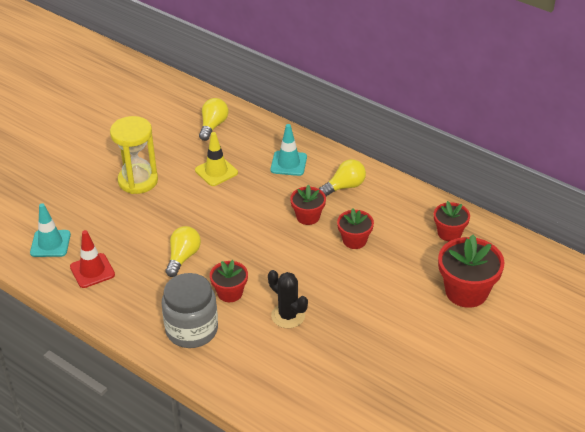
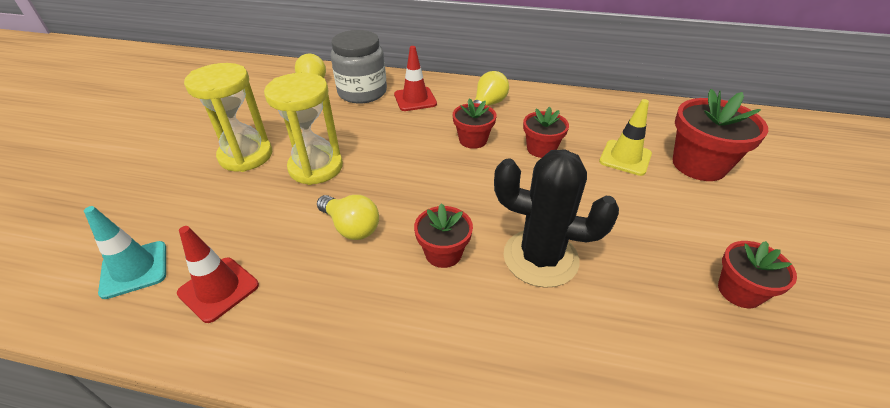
camera: 25 degrees left, 0 degrees up
grey jar [162,273,218,348] -> grey jar moved to [331,30,387,103]
yellow light bulb [166,226,201,277] -> yellow light bulb turned 135 degrees clockwise [317,195,379,240]
yellow traffic cone [195,132,238,186] -> yellow traffic cone moved to [599,99,652,176]
black cactus [268,270,308,328] -> black cactus [494,149,619,288], size x1.52
turquoise traffic cone [270,124,307,176] -> red traffic cone [394,46,437,111]
red flower pot [434,201,470,241] -> red flower pot moved to [718,241,797,308]
none -> yellow hourglass [264,73,343,185]

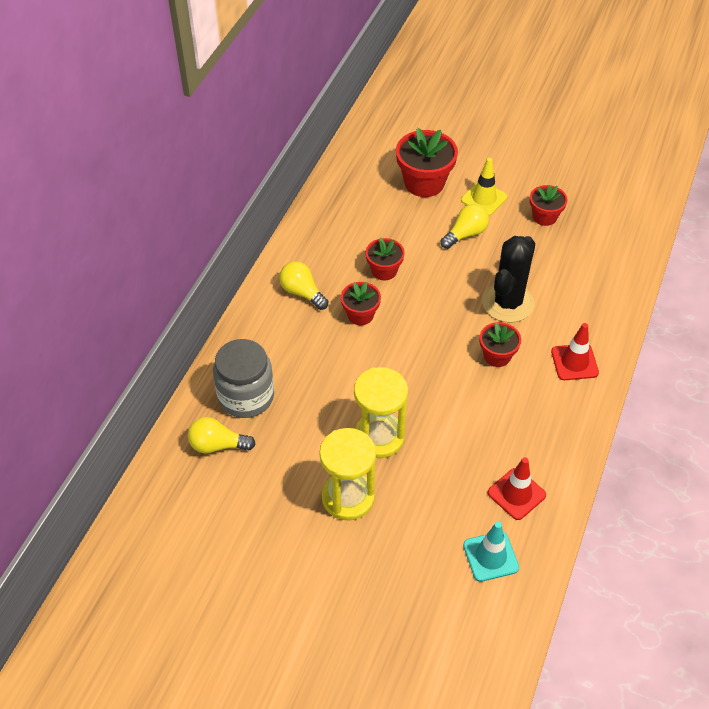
camera: 80 degrees left, 10 degrees up
yellow light bulb [317,195,379,240] -> yellow light bulb moved to [441,204,489,249]
red traffic cone [394,46,437,111] -> red traffic cone moved to [551,323,599,380]
yellow traffic cone [599,99,652,176] -> yellow traffic cone moved to [461,158,508,216]

